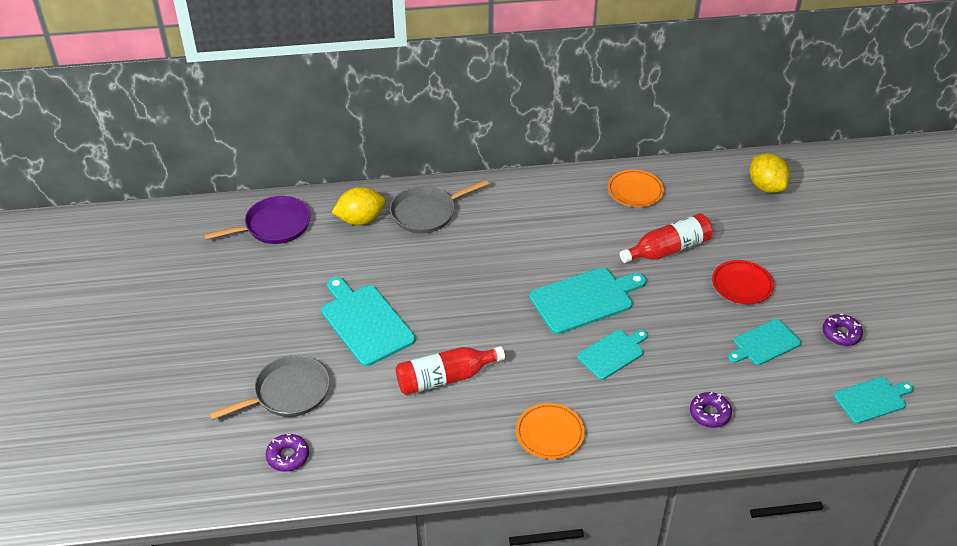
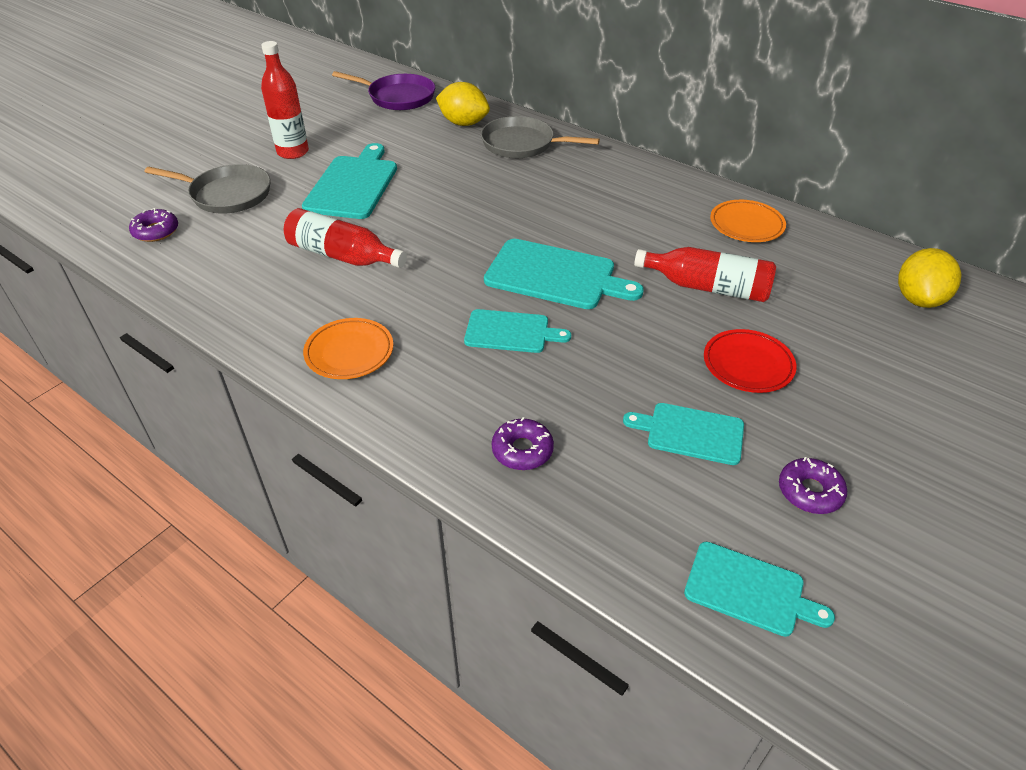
camera: 45 degrees right, 0 degrees up
none -> red bottle [261,41,309,159]

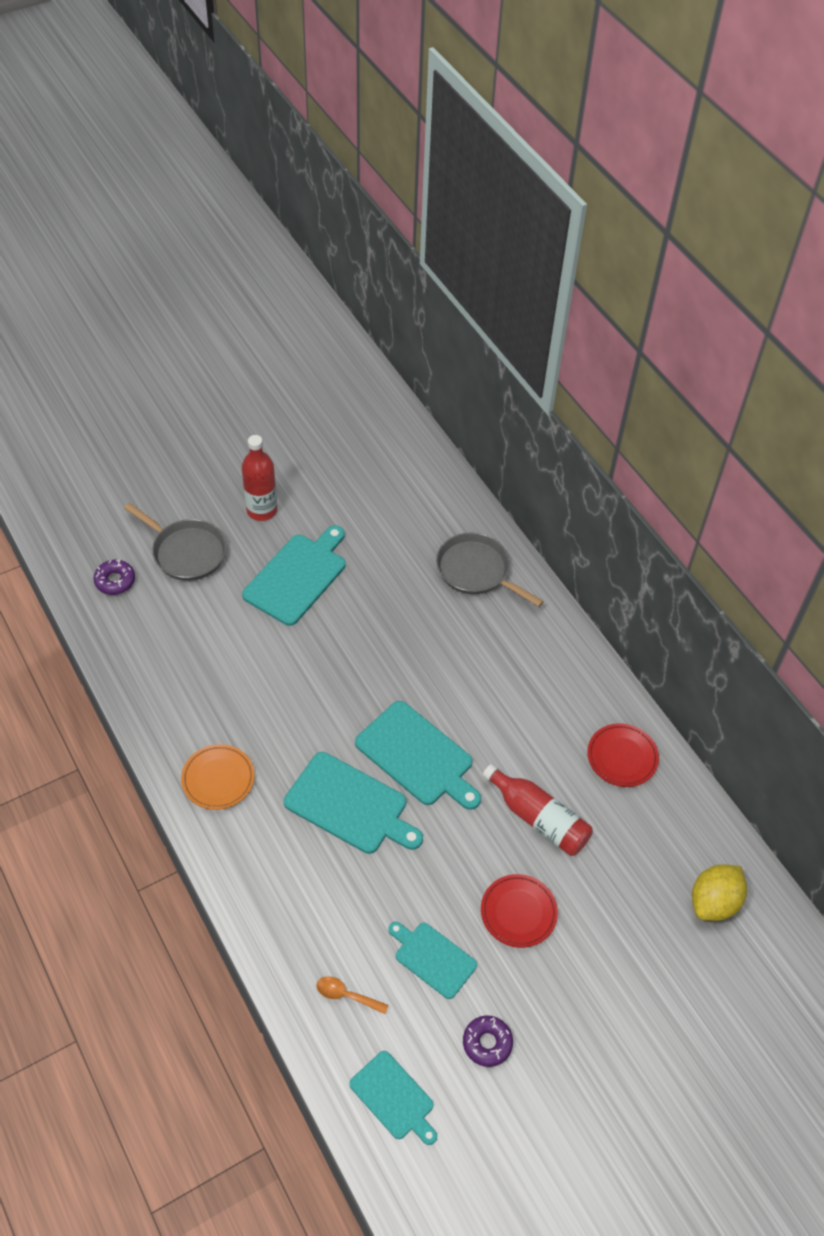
camera: 20 degrees right, 10 degrees up
red bottle [284,208,407,268] -> none
purple pan [332,71,435,110] -> none
yellow lemon [436,82,490,126] -> none
turquoise cutting board [464,309,571,353] -> turquoise cutting board [284,752,423,854], size x1.60
purple donut [492,417,554,470] -> none
orange plate [710,200,786,242] -> red plate [587,723,659,787]
none -> orange spoon [316,976,389,1014]

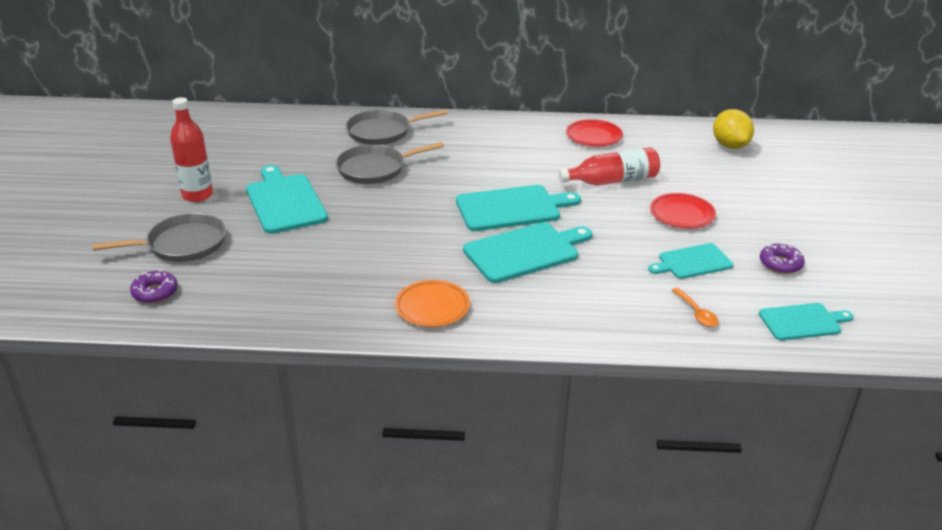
camera: 55 degrees left, 20 degrees down
orange spoon [316,976,389,1014] -> orange spoon turned 75 degrees counterclockwise [672,288,719,327]
none -> grey pan [336,142,444,184]

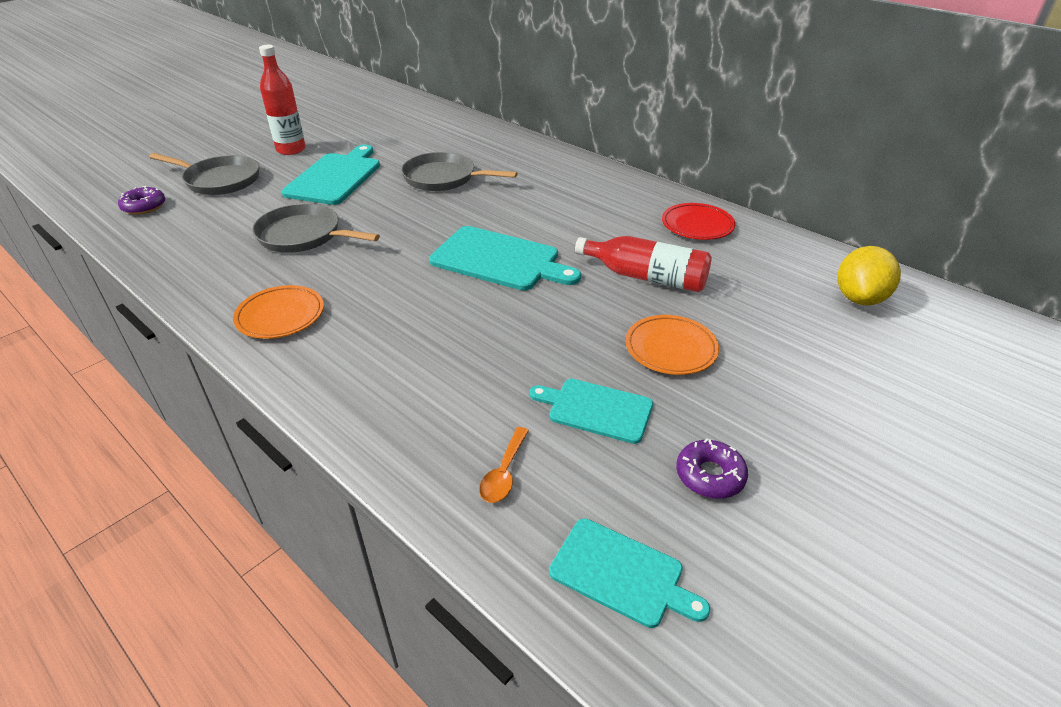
camera: 40 degrees right, 5 degrees up
grey pan [346,109,448,145] -> grey pan moved to [252,203,380,253]
turquoise cutting board [463,222,592,283] -> none
red plate [650,193,716,229] -> orange plate [626,315,719,375]

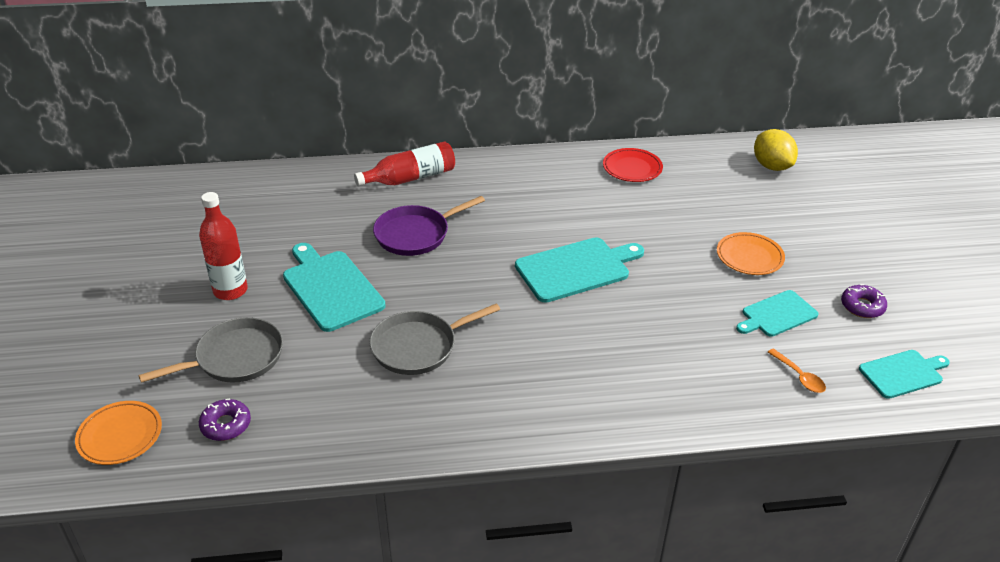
camera: 50 degrees left, 0 degrees up
orange plate [233,285,324,339] -> orange plate moved to [75,401,162,465]
grey pan [401,152,518,191] -> purple pan [373,196,485,256]
red bottle [575,236,712,292] -> red bottle moved to [354,141,455,186]

